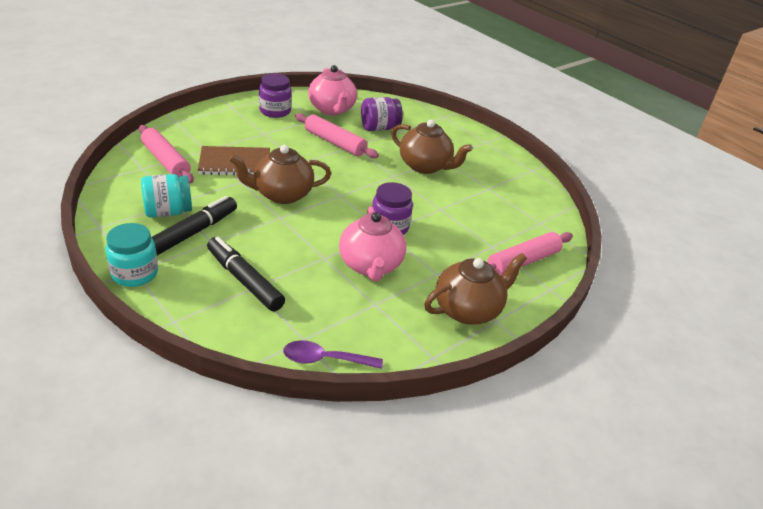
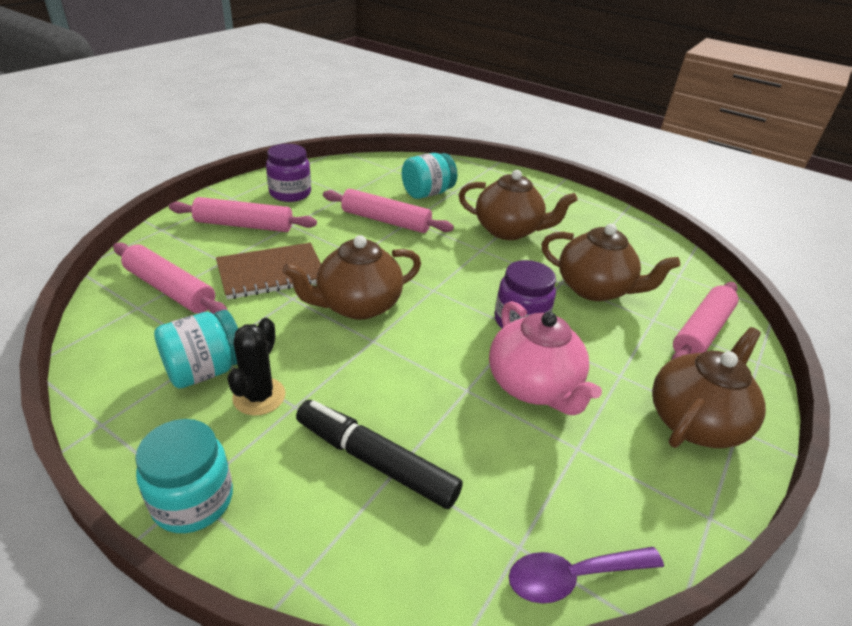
camera: 15 degrees left, 0 degrees up
black marker [152,196,237,255] -> black cactus [227,318,285,416]
pink teapot [308,65,357,115] -> none
purple jar [361,97,403,131] -> turquoise jar [402,153,457,199]
none -> pink rolling pin [169,197,317,232]
none -> brown teapot [541,224,680,301]

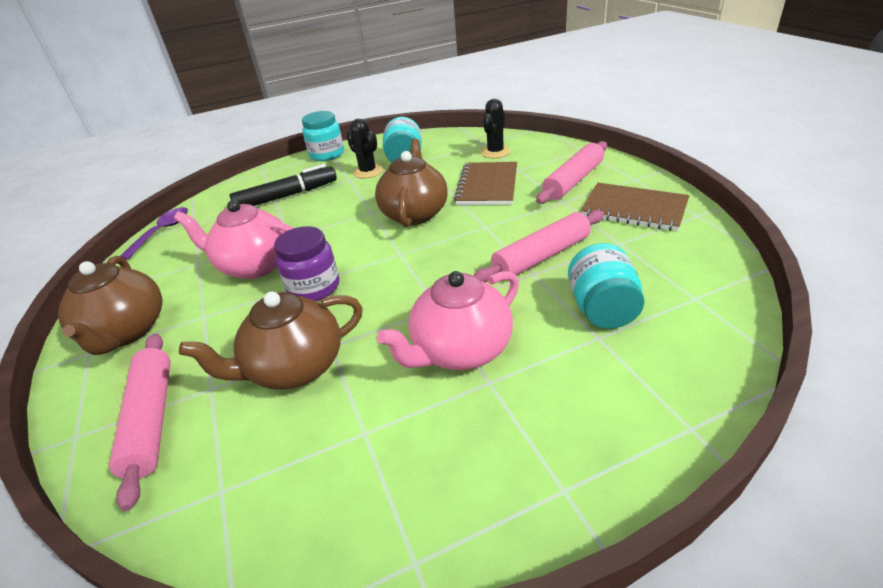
camera: 130 degrees right, 0 degrees up
pink rolling pin [113,242,227,314] -> black cactus [481,99,510,158]
purple jar [266,144,311,202] -> brown notebook [581,183,689,231]
brown teapot [459,170,578,240] -> pink teapot [377,271,519,370]

